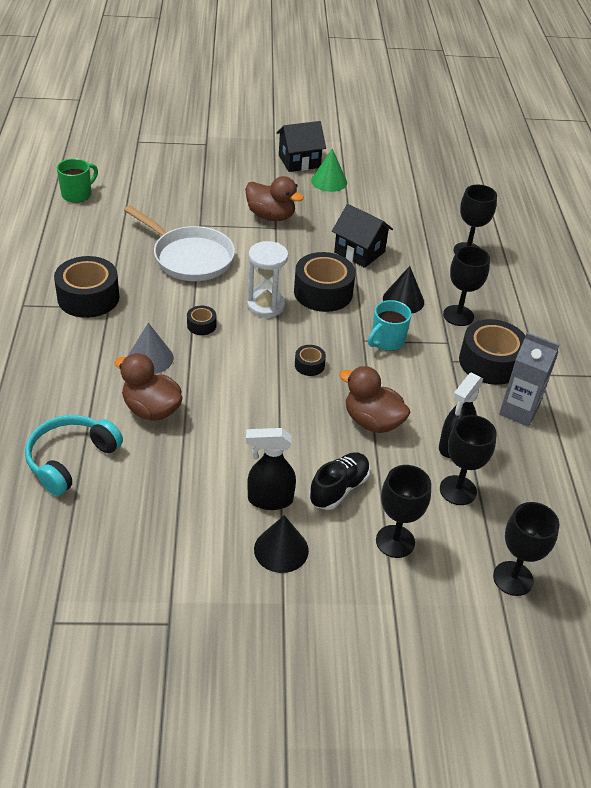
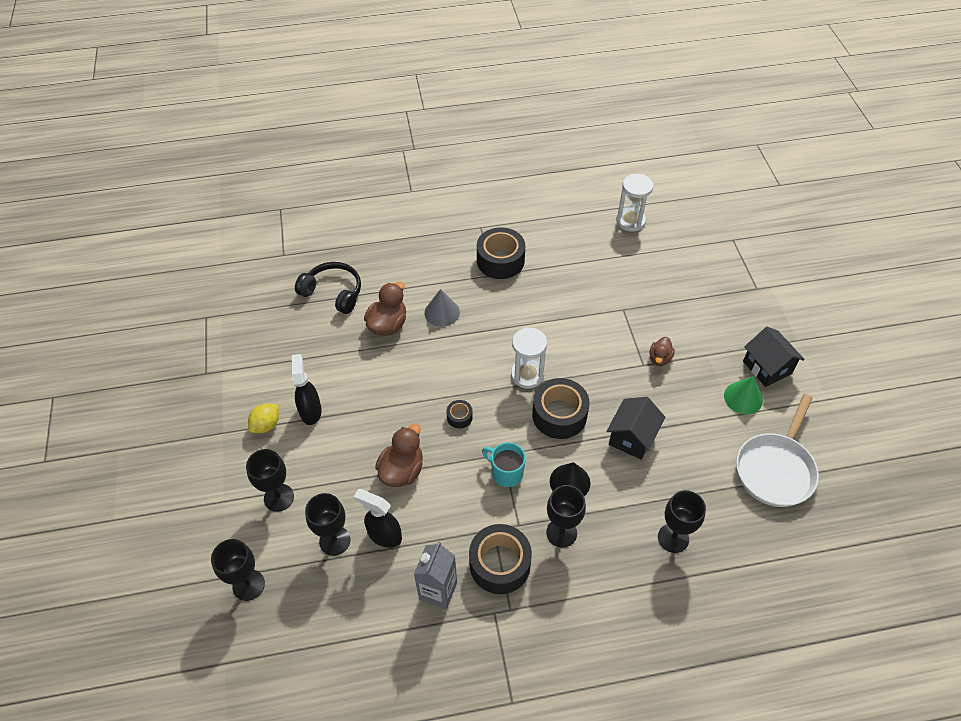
camera: 85 degrees right, 10 degrees up
turquoise headphones [25,415,123,496] -> black headphones [295,262,361,314]
green mug [57,158,98,203] -> white hourglass [616,174,653,232]
white pan [124,205,235,281] -> white pan moved to [736,394,819,507]
black tape [187,306,216,335] -> none
brown duck [245,176,304,221] -> brown duck [650,337,675,366], size x0.60
black cone [254,515,309,573] -> yellow lemon [248,404,279,433]
black shoe [309,452,370,510] -> none

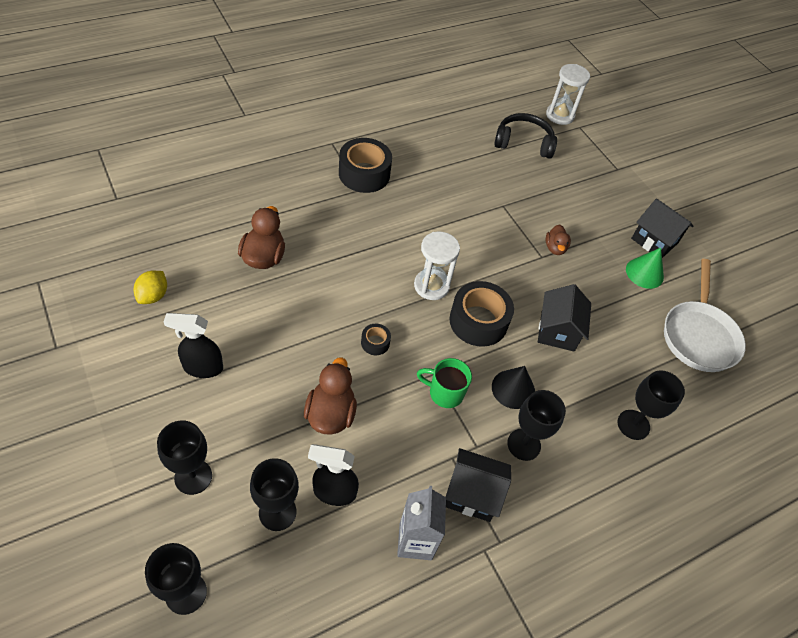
camera: 25 degrees left, 0 degrees up
yellow lemon [248,404,279,433] -> yellow lemon moved to [134,271,167,304]
black spray bottle [292,354,322,425] -> black spray bottle turned 60 degrees counterclockwise [164,313,223,378]
black headphones [295,262,361,314] -> black headphones moved to [494,113,557,159]
grey cone [424,289,460,327] -> none
black tape [469,524,532,594] -> black house [446,448,511,522]
turquoise mug [482,442,526,487] -> green mug [417,358,472,408]
white hourglass [616,174,653,232] -> white hourglass moved to [546,64,590,125]

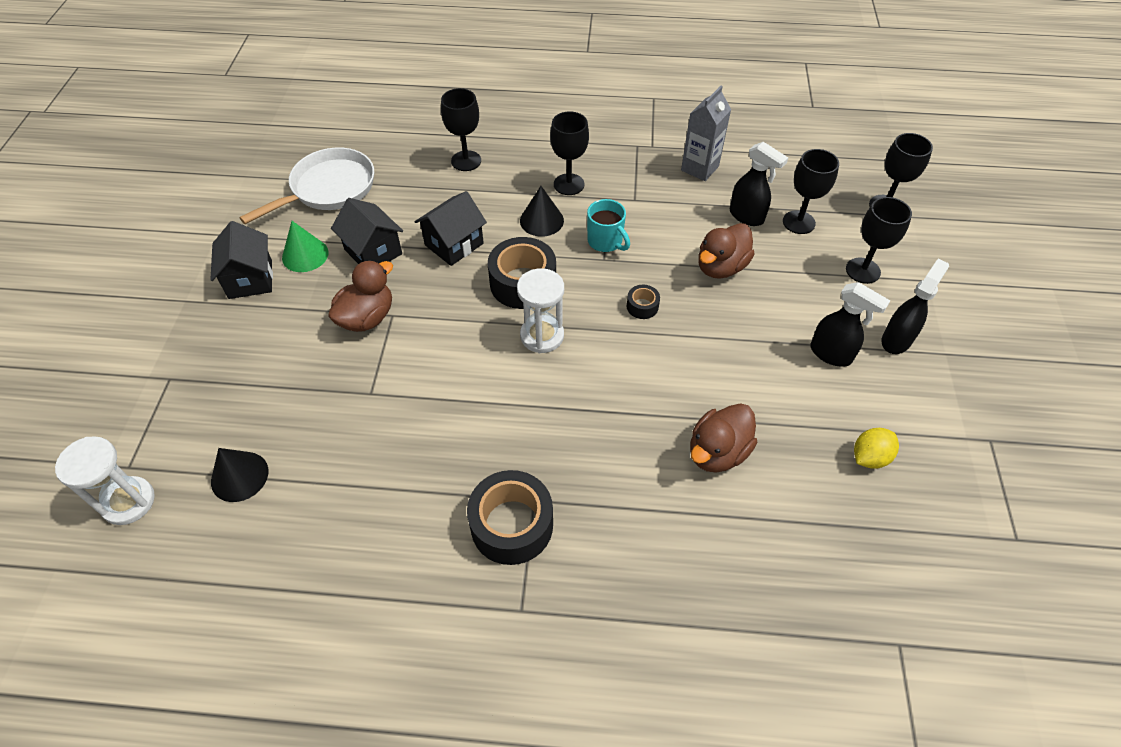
camera: 140 degrees left, 0 degrees up
green mug [417,358,472,408] -> turquoise mug [587,199,630,252]
black house [446,448,511,522] -> black house moved to [331,198,403,264]
black headphones [494,113,557,159] -> black cone [211,448,268,502]
brown duck [546,224,571,255] -> brown duck [328,260,393,332], size x1.66
none -> black spray bottle [882,259,949,354]

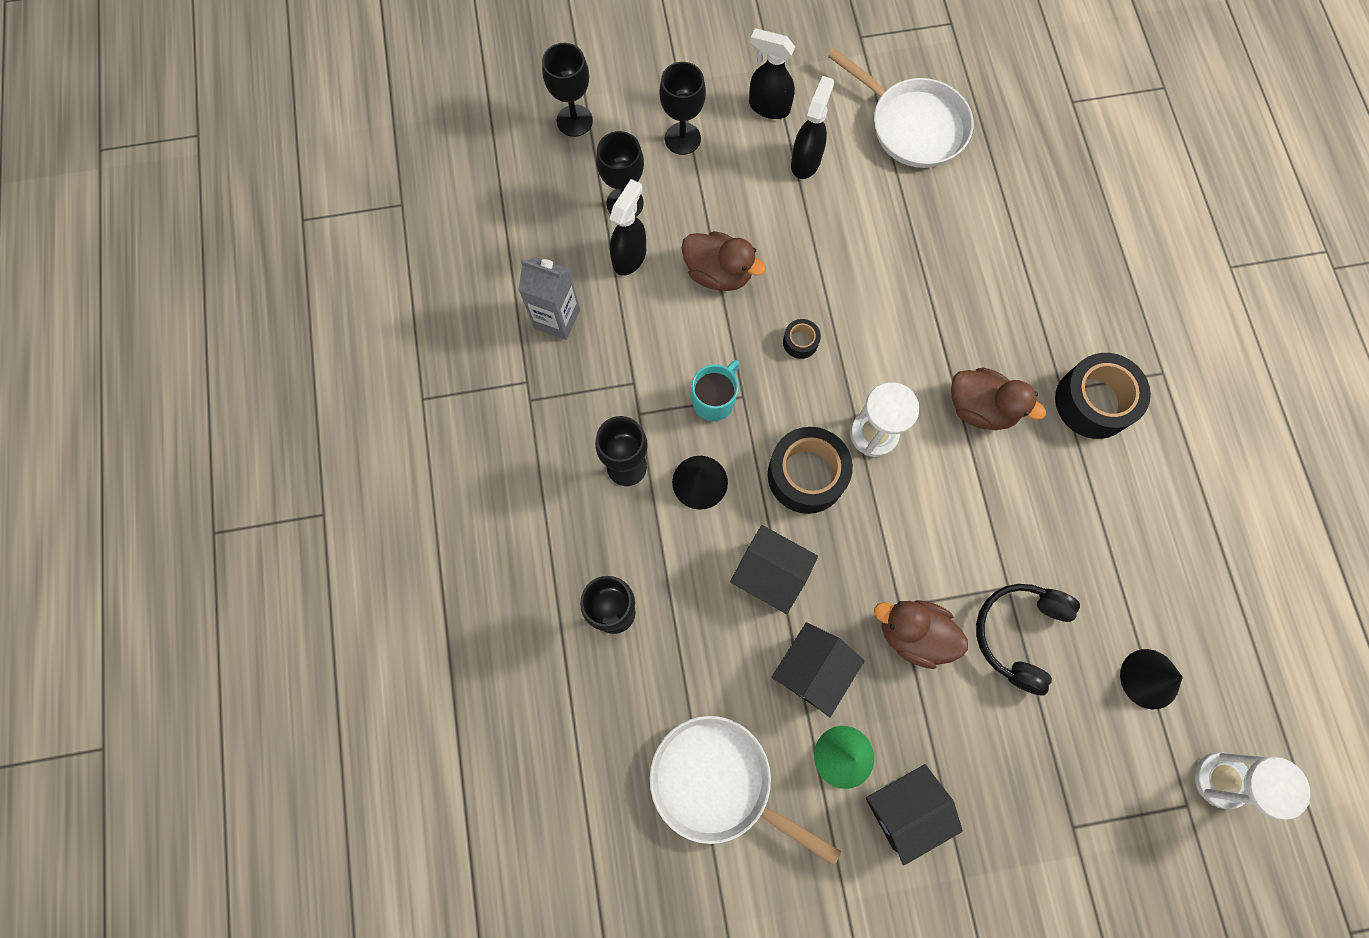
camera: 105 degrees left, 20 degrees up
brown duck [690,403,757,473] -> brown duck moved to [951,367,1046,430]
yellow lemon [854,428,899,469] -> white pan [828,48,973,168]
none -> black headphones [976,584,1080,696]

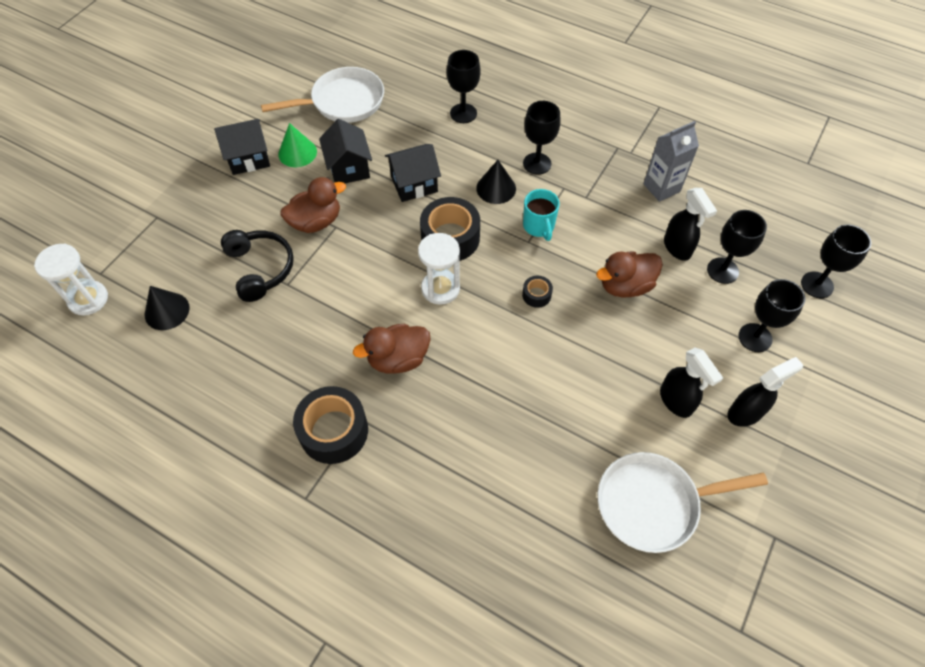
camera: 130 degrees right, 15 degrees down
black house [866,764,963,866] -> black house turned 60 degrees clockwise [214,119,270,175]

